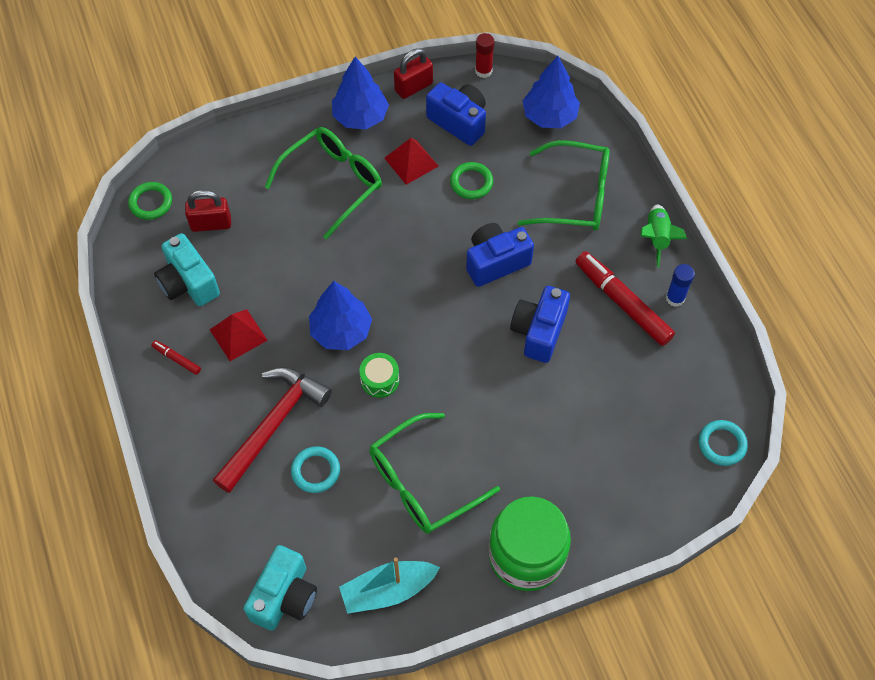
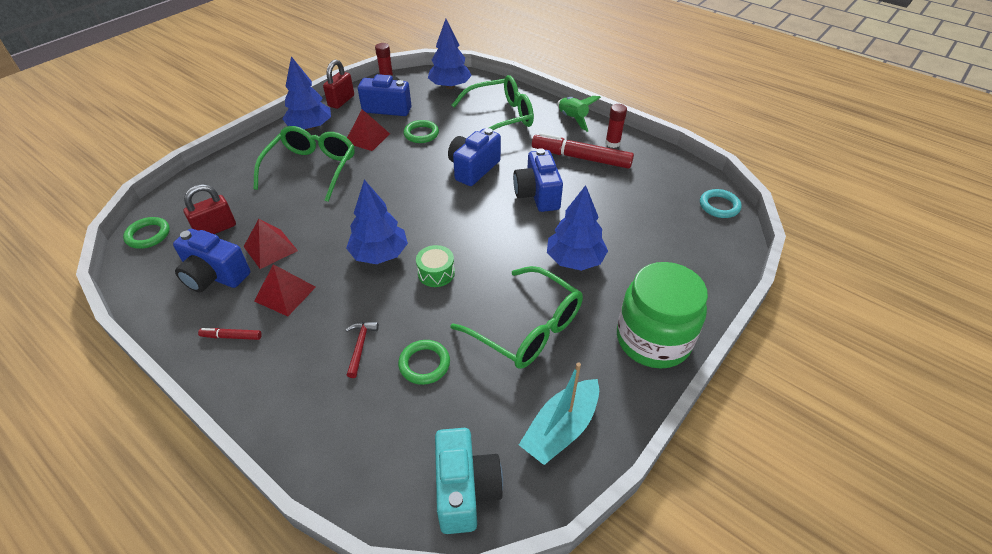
camera: 30 degrees left, 15 degrees down
turquoise camera [154,233,220,306] -> blue camera [173,229,250,292]
red hammer [213,367,332,493] -> red hammer [346,322,379,378], size x0.43
turquoise ring [291,446,340,493] -> green ring [398,340,450,385]
green glasses [369,413,500,534] -> green glasses turned 75 degrees counterclockwise [451,266,583,369]
blue glue stick [666,264,695,307] -> red glue stick [605,104,627,148]
none -> red pyramid [244,219,298,269]
none -> blue tree [547,185,608,271]

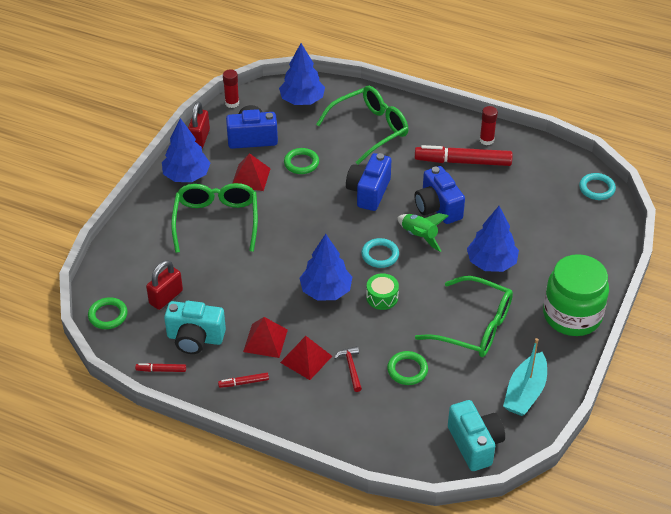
camera: 15 degrees left, 0 degrees up
blue camera [173,229,250,292] -> turquoise camera [164,301,226,354]
red pyramid [244,219,298,269] -> red pyramid moved to [280,336,332,380]
green rocket [557,96,601,132] -> green rocket moved to [398,213,448,252]
none -> red marker [135,363,186,372]
none -> turquoise ring [361,238,399,268]

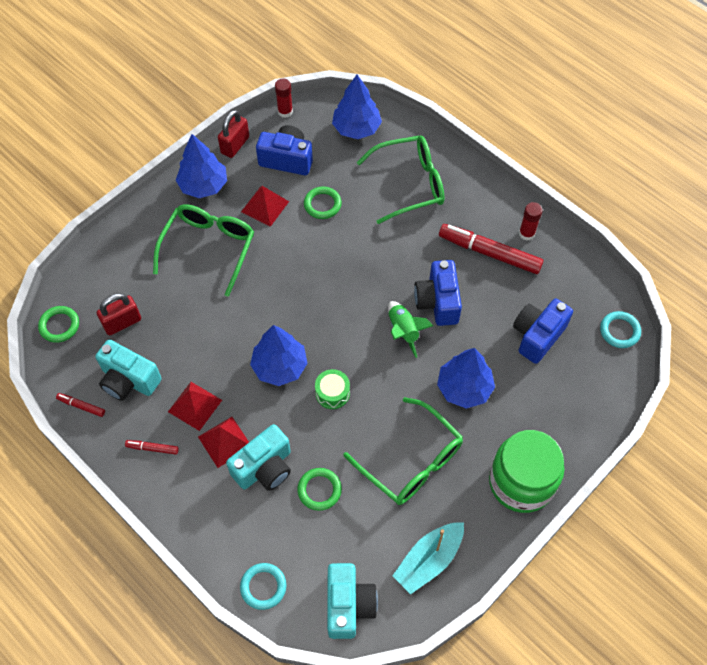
camera: 20 degrees right, 15 degrees up
red hammer [334,346,362,392] -> turquoise camera [226,424,291,491]
blue camera [346,153,391,211] -> blue camera moved to [513,299,573,364]
turquoise ring [361,238,399,268] -> turquoise ring moved to [240,563,286,610]

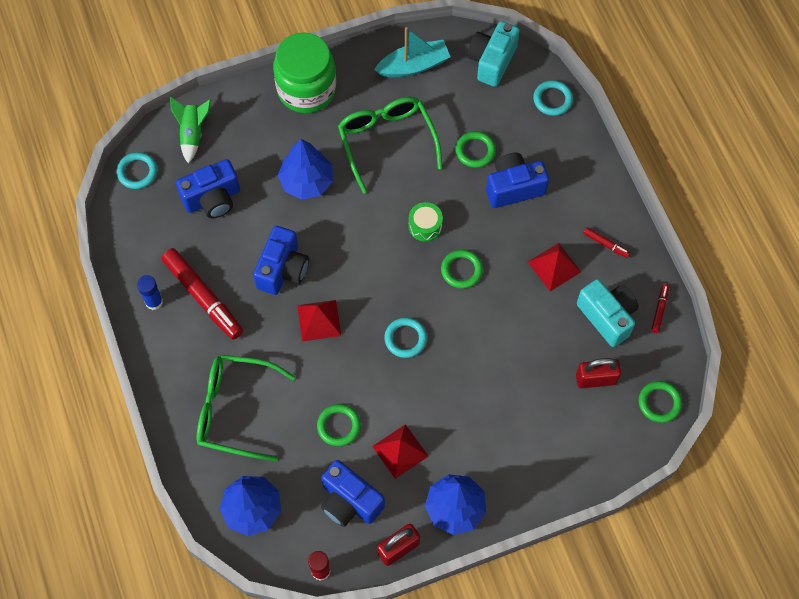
camera: 155 degrees left, 5 degrees up
red marker [56,393,105,417] -> red marker turned 120 degrees counterclockwise [651,284,669,333]
green glasses [153,204,254,297] -> none
red pyramid [198,417,249,468] -> red pyramid moved to [297,300,341,342]
turquoise camera [226,424,291,491] -> blue camera [486,153,549,208]
blue tree [250,325,308,386] -> green ring [441,250,483,289]
green rocket [388,301,433,358] -> green rocket moved to [170,97,211,163]
red glue stick [519,202,543,241] -> blue glue stick [137,275,163,310]
none -> turquoise ring [384,317,427,358]

